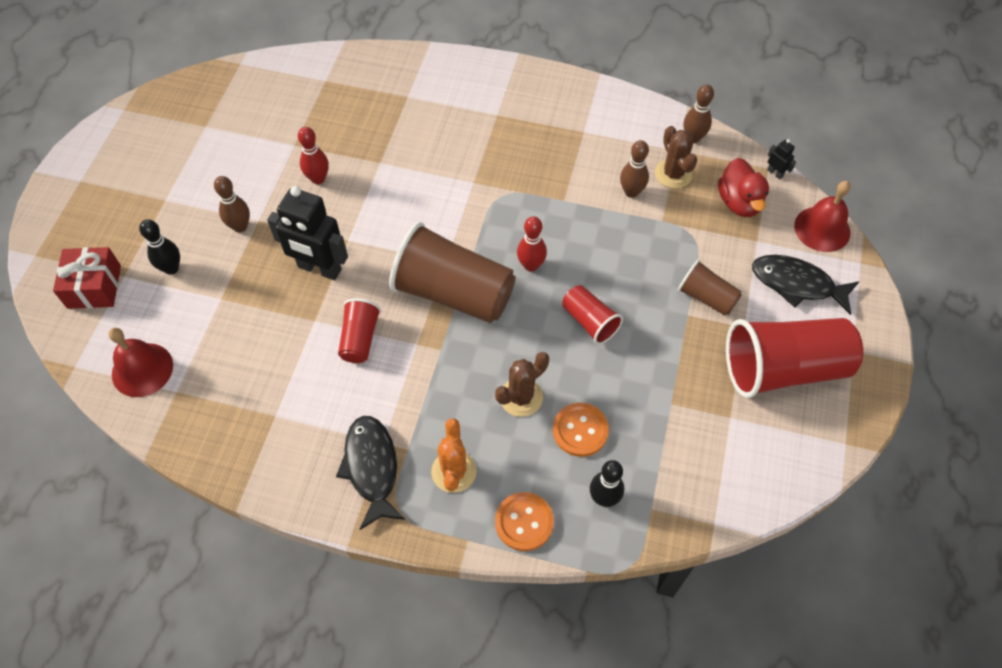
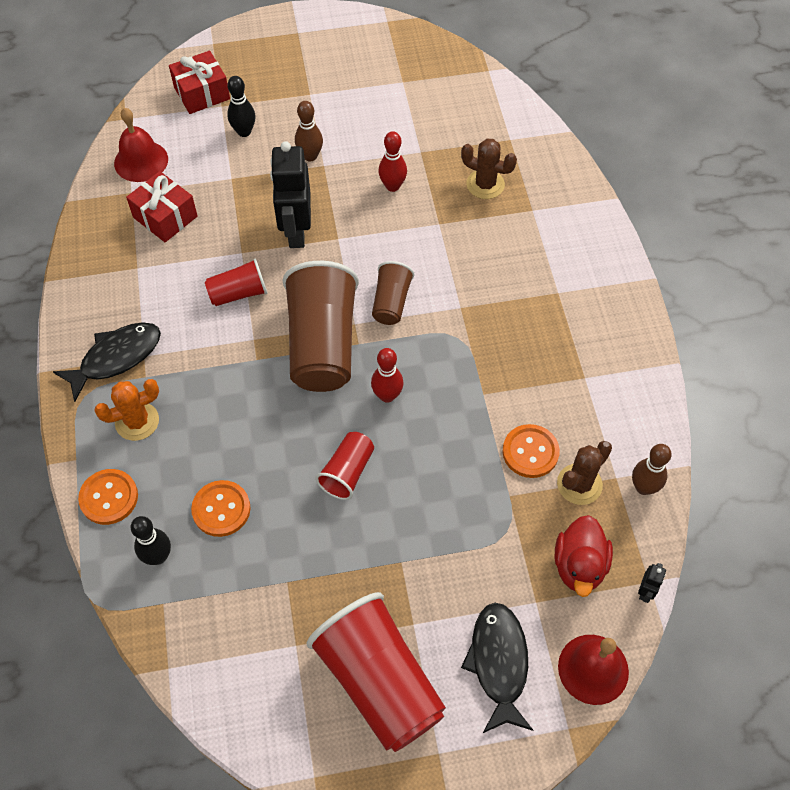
camera: 65 degrees right, 0 degrees up
brown cactus [495,352,549,417] -> brown cactus moved to [461,139,517,199]
brown bowling pin [620,140,649,198] -> orange button [503,424,560,478]
brown cup [678,260,742,315] -> brown cup moved to [372,261,414,325]
red duck [718,158,769,217] -> red duck turned 45 degrees counterclockwise [555,515,613,597]
none -> red gift [126,171,198,242]

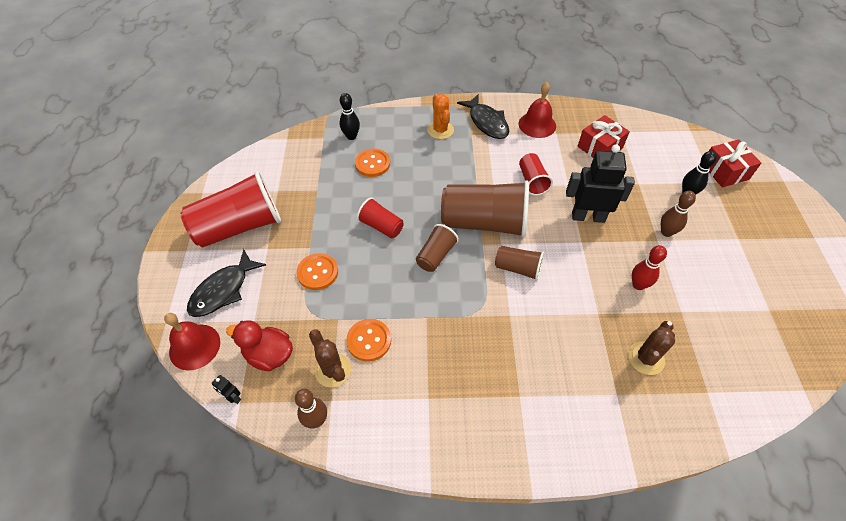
camera: 100 degrees right, 5 degrees down
orange button [78,469,138,525] -> orange button moved to [296,253,338,290]
red bell [114,108,168,182] -> red bell moved to [519,82,556,138]
red bowling pin [371,348,404,403] -> brown cup [416,224,459,272]
black fish [461,603,533,733] -> black fish turned 120 degrees clockwise [187,249,266,317]

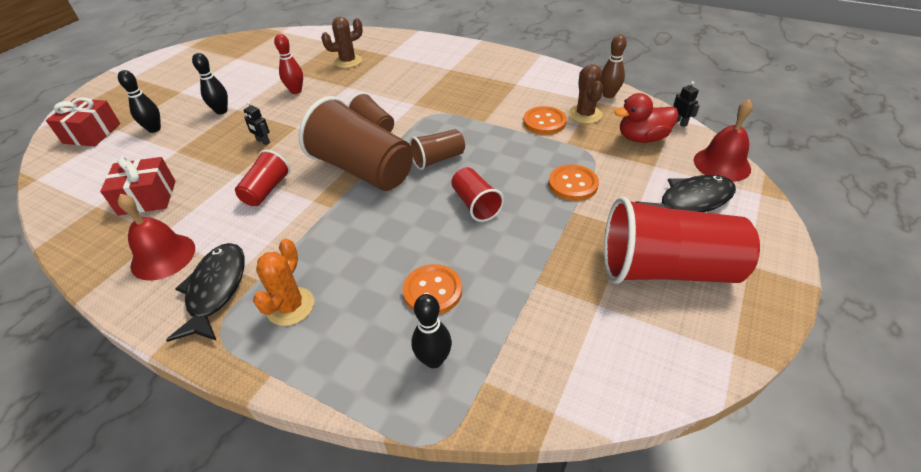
camera: 150 degrees left, 10 degrees down
red duck [226,320,293,371] -> red duck turned 120 degrees clockwise [614,93,679,143]
black robot [566,144,635,223] -> black robot [244,102,270,145], size x0.41
brown bowling pin [661,191,696,237] -> black bowling pin [192,53,228,115]

